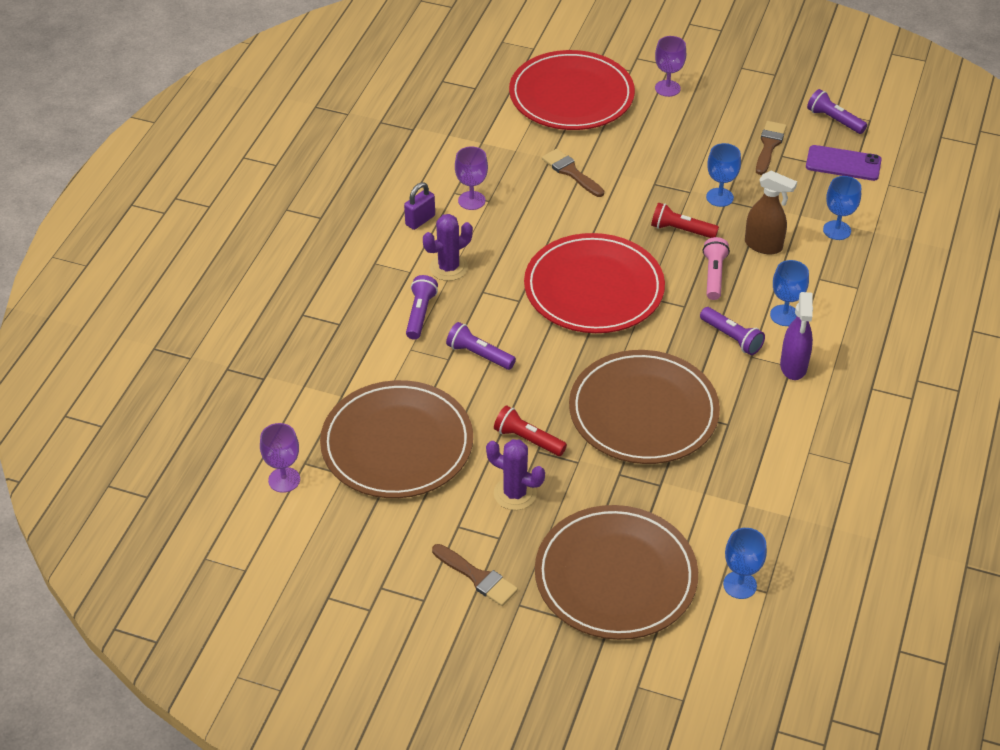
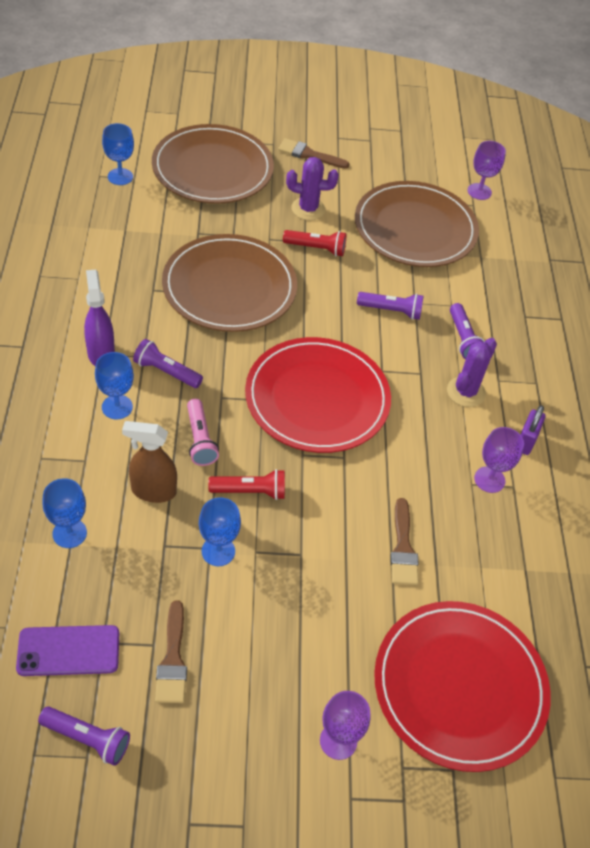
camera: 155 degrees right, 5 degrees up
brown brush [542,149,604,197] -> brown brush turned 60 degrees clockwise [390,498,419,585]

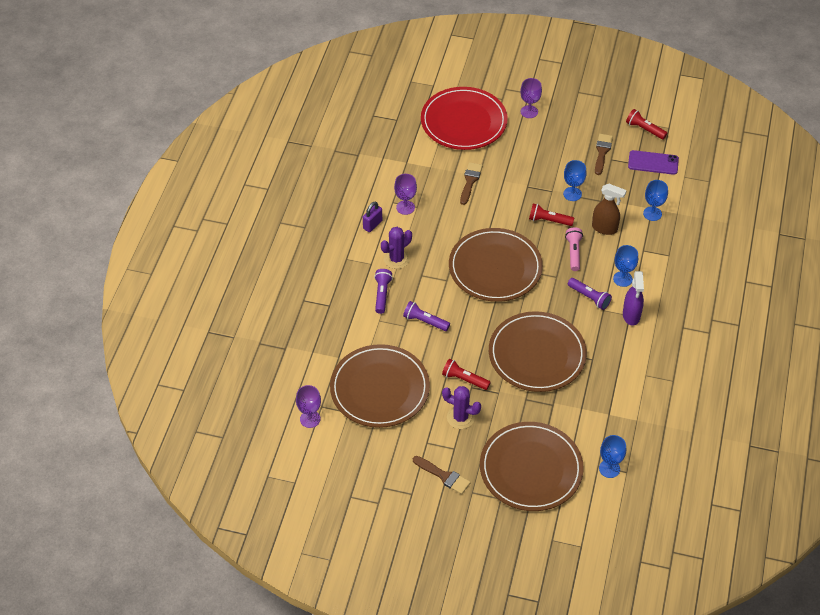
camera: 160 degrees left, 0 degrees up
purple flashlight [38,707,130,766] -> red flashlight [626,109,668,140]
red plate [245,337,391,453] -> brown plate [449,228,543,302]

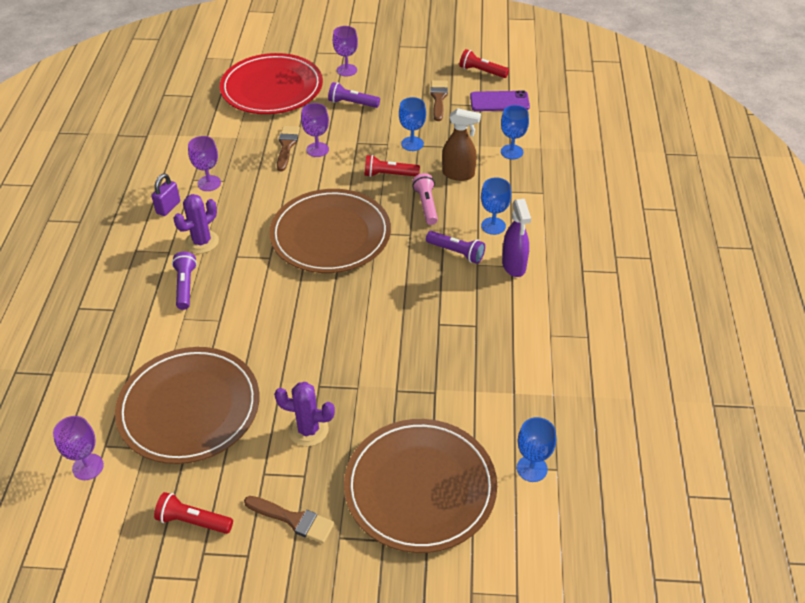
camera: 10 degrees left, 5 degrees down
purple flashlight [403,301,450,331] -> purple flashlight moved to [328,82,380,108]
red flashlight [442,359,491,390] -> red flashlight moved to [154,492,233,534]
brown plate [489,311,587,392] -> none
none -> purple goblet [301,103,329,157]

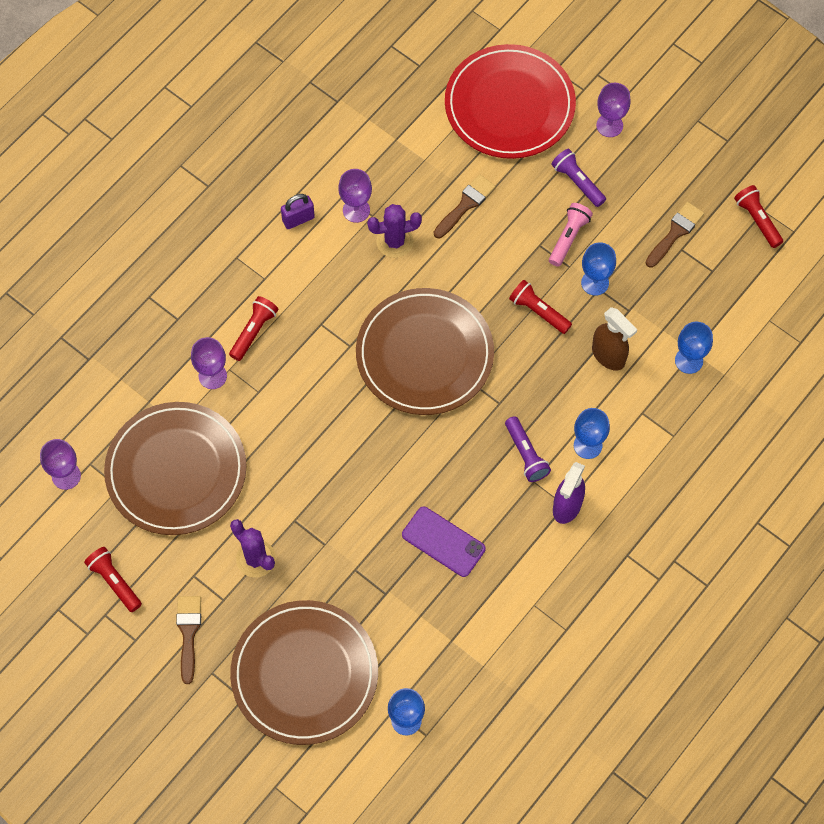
camera: 35 degrees right, 20 degrees up
purple flashlight [172,252,197,310] -> red flashlight [229,296,278,361]
purple cactus [174,194,219,254] -> purple cactus moved to [367,204,422,258]
brown brush [244,496,335,544] -> brown brush turned 150 degrees counterclockwise [176,596,201,684]
purple goblet [301,103,329,157] -> purple goblet moved to [191,337,227,389]
pink flashlight [412,173,438,225] -> pink flashlight moved to [549,203,593,267]
purple phone [470,90,530,111] -> purple phone moved to [402,506,486,577]

